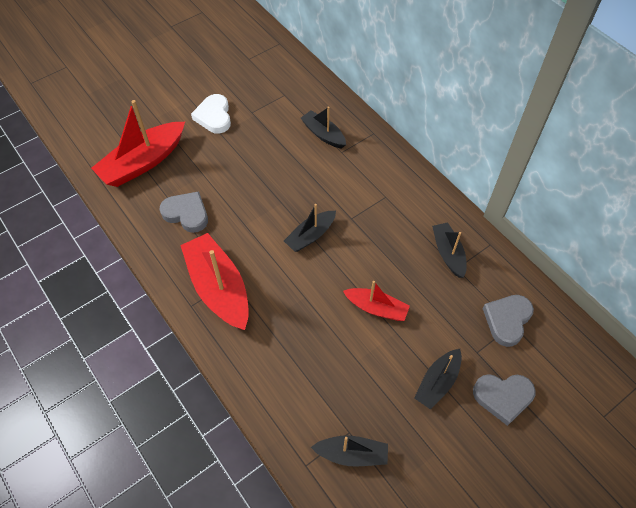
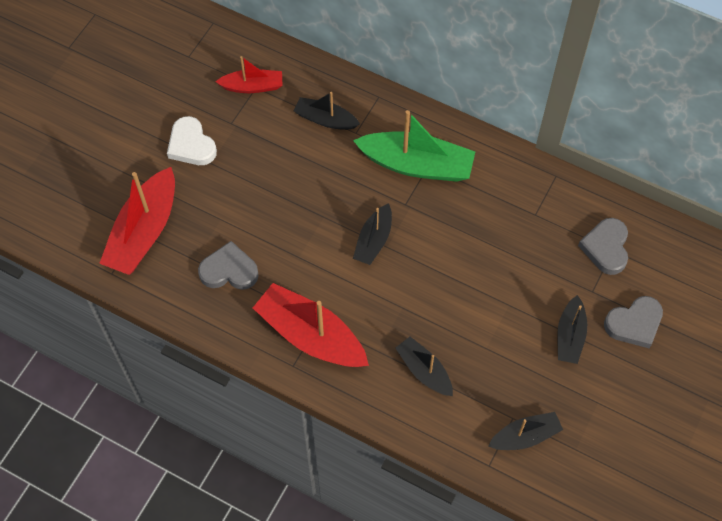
camera: 25 degrees left, 5 degrees up
red boat [343,281,410,321] -> red boat moved to [215,56,283,93]
black boat [432,222,467,278] -> black boat moved to [396,337,453,396]
none -> green boat [353,110,475,182]

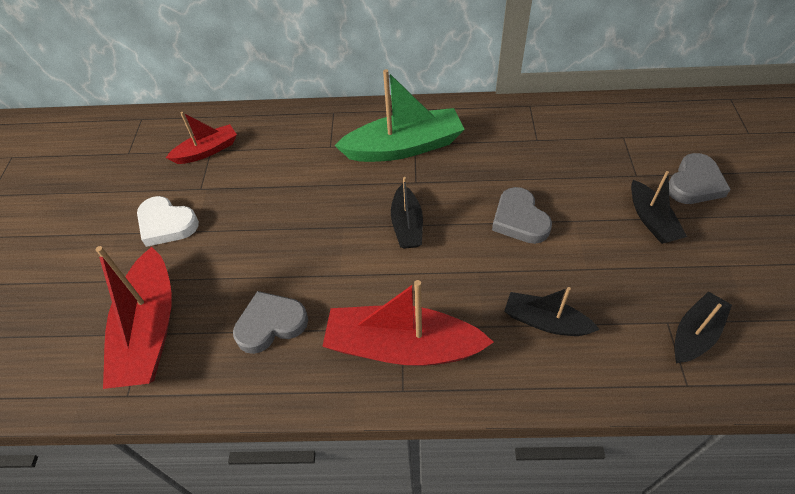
camera: 25 degrees left, 10 degrees down
black boat [294,92,360,130] -> none
grey heart [578,218,628,275] -> grey heart moved to [492,187,552,244]

